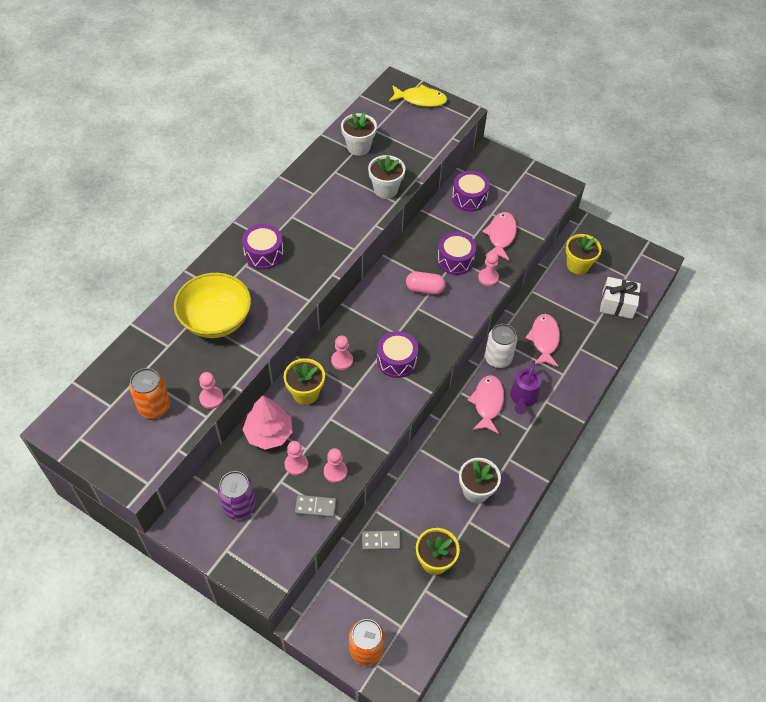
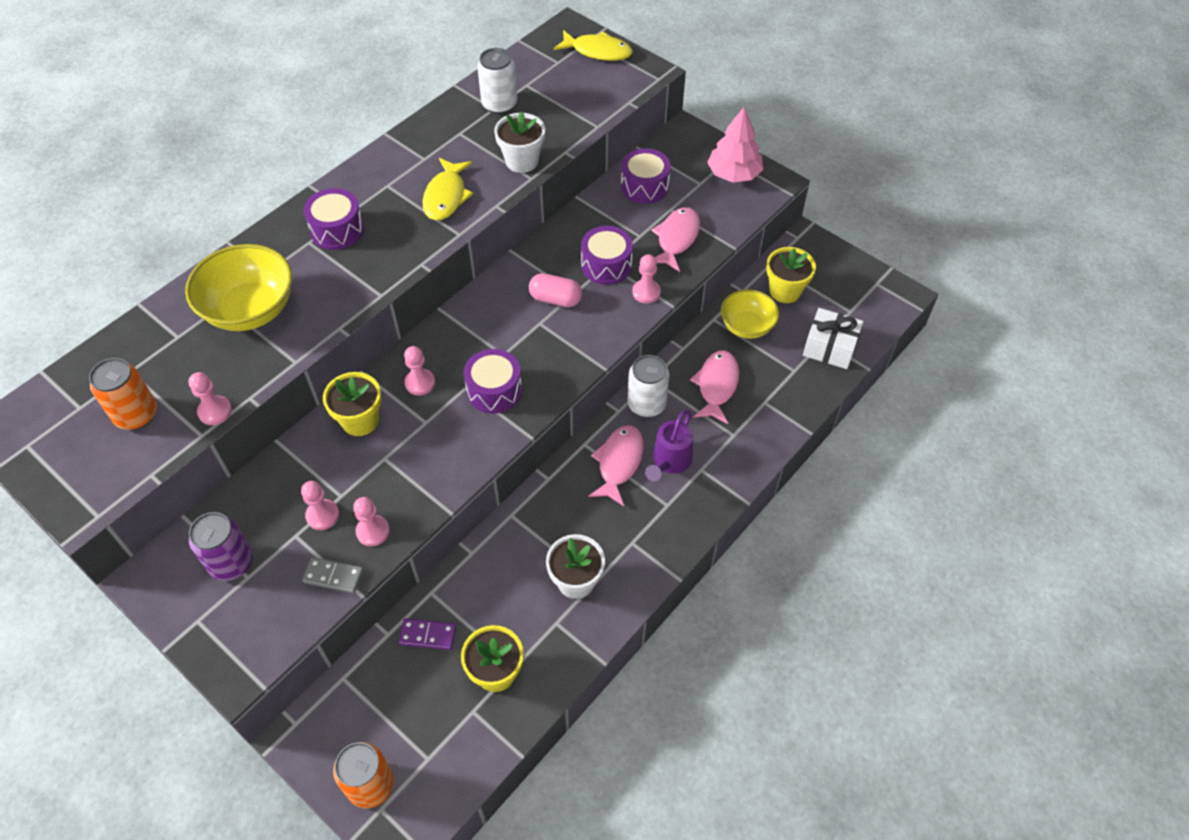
camera: 10 degrees right, 0 degrees up
pink tree [242,395,292,450] -> pink tree moved to [707,107,763,182]
white flower pot [341,113,377,156] -> white can [477,48,517,114]
grey domino [362,531,401,550] -> purple domino [399,618,456,650]
none -> yellow fish [423,158,473,221]
none -> yellow bowl [721,289,779,339]

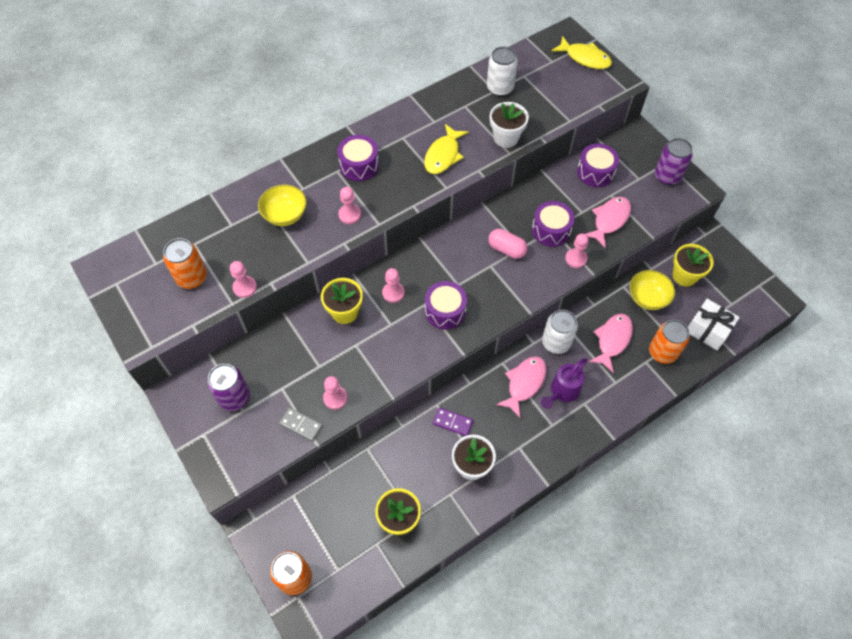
camera: 15 degrees right, 5 degrees up
yellow bowl [185,244,292,331] -> yellow bowl [258,185,307,226], size x0.64
pink pawn [301,481,339,530] -> pink pawn moved to [338,187,361,224]
purple domino [399,618,456,650] -> purple domino moved to [433,407,473,436]
pink tree [707,107,763,182] -> purple can [655,138,693,185]
none -> orange can [649,320,690,364]

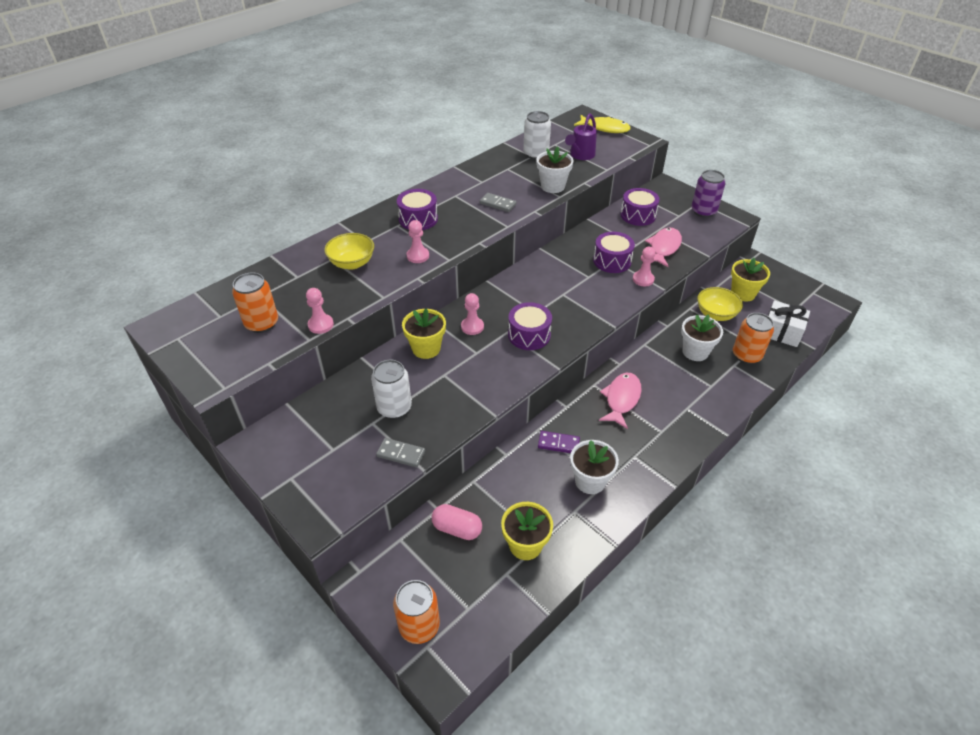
camera: 10 degrees left, 15 degrees down
purple can [207,364,250,411] -> none
pink pawn [323,376,348,410] -> none
yellow fish [424,124,469,174] -> grey domino [480,193,517,212]
pink capsule [488,229,528,259] -> pink capsule moved to [432,504,482,540]
purple watering can [541,358,587,409] -> purple watering can moved to [565,113,597,160]
white can [542,310,578,354] -> white can moved to [371,360,412,419]
pink fish [588,314,633,373] -> white flower pot [681,314,723,361]

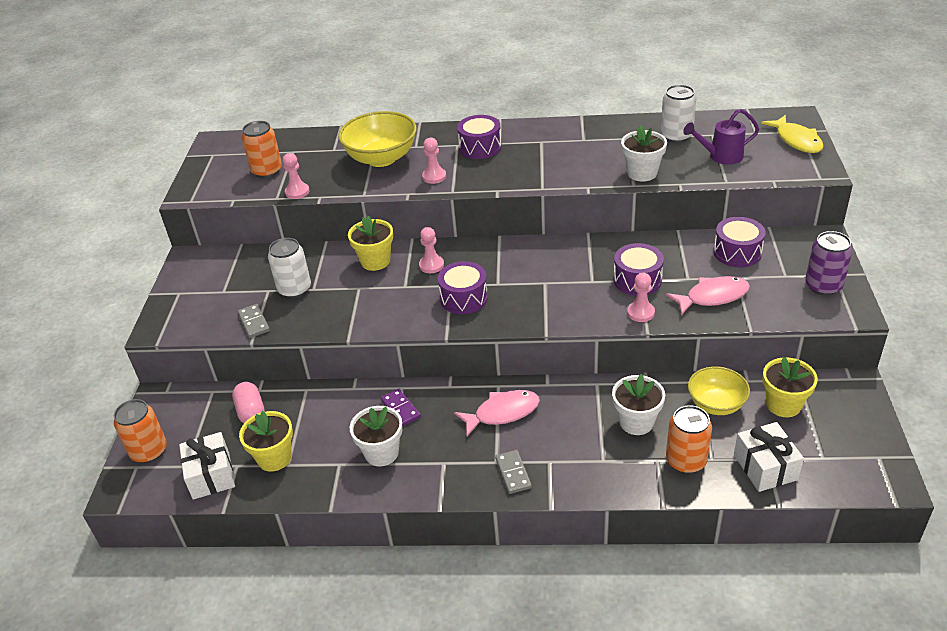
camera: 50 degrees right, 5 degrees down
yellow bowl [324,233,374,270] -> yellow bowl [338,111,417,167], size x1.56
grey domino [480,193,517,212] -> grey domino moved to [495,450,532,494]
none -> white gift [179,432,235,500]

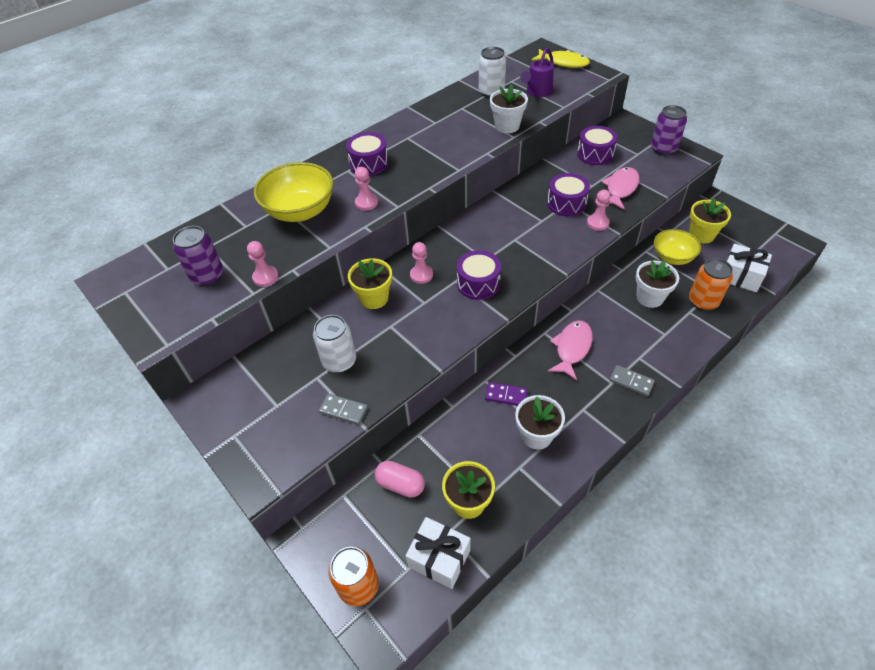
camera: 45 degrees left, 10 degrees up
orange can [241,121,282,178] -> purple can [173,226,223,286]

